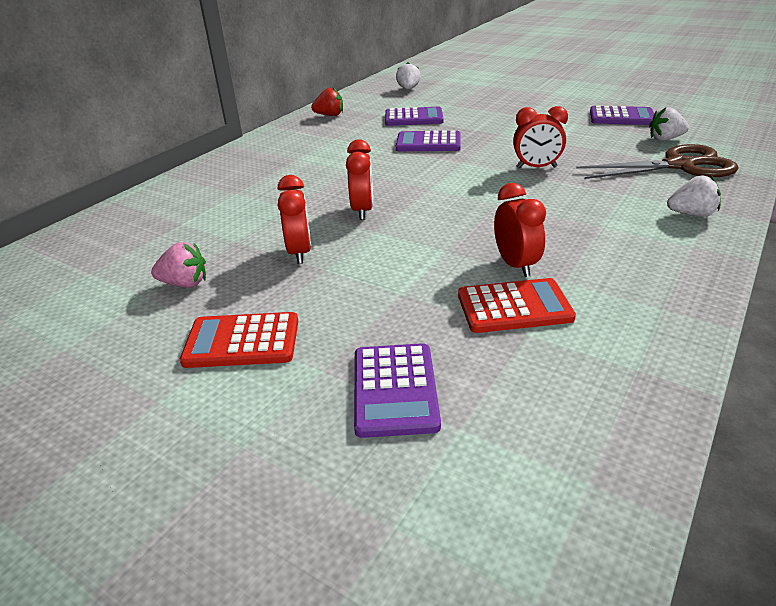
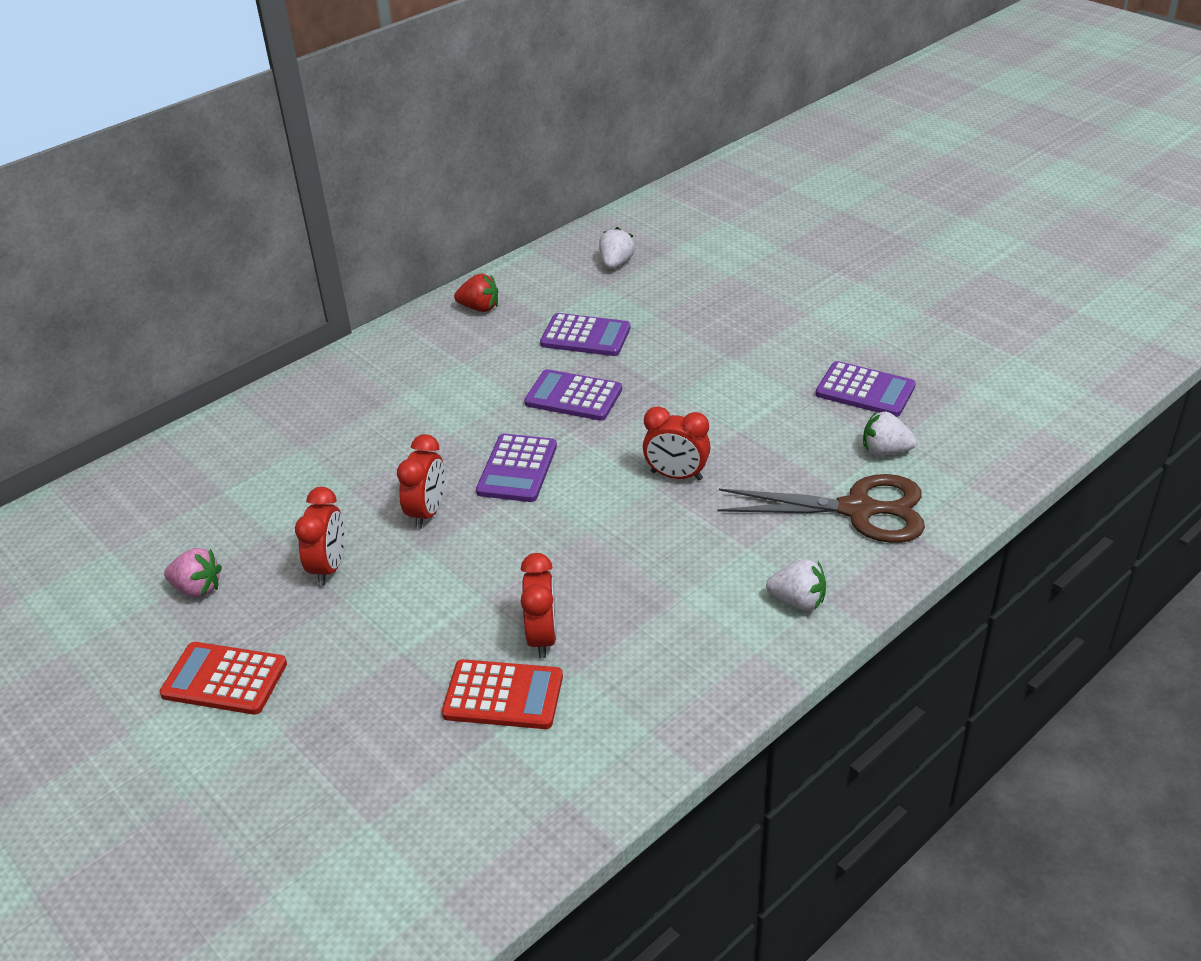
camera: 15 degrees right, 5 degrees up
purple calculator [354,343,441,438] -> purple calculator moved to [476,434,557,502]

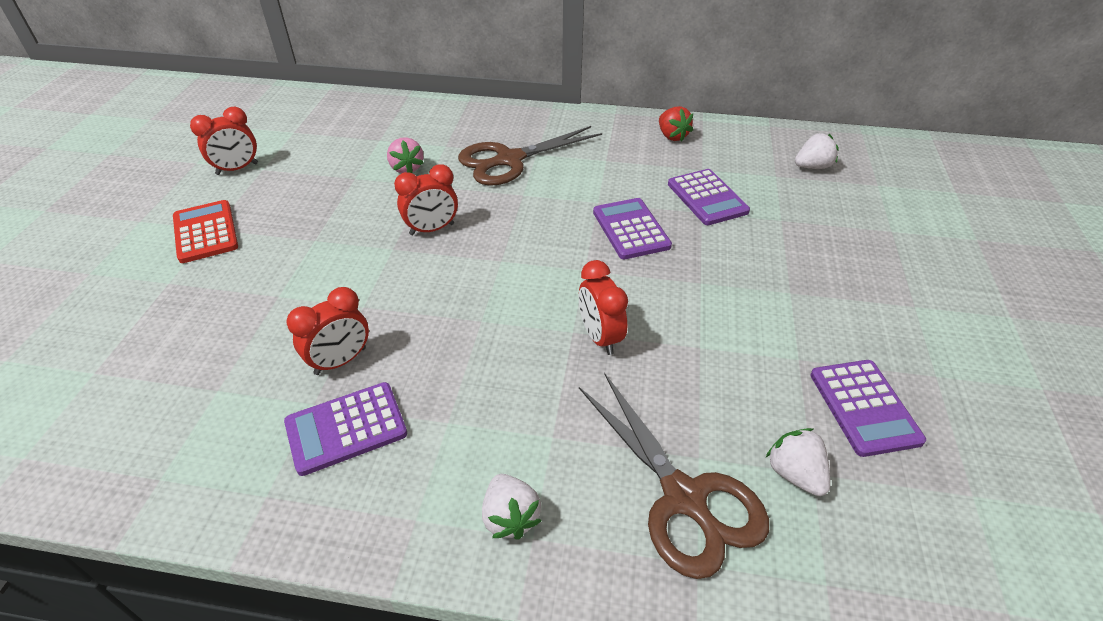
camera: 50 degrees right, 5 degrees up
pink strawberry [164,548,222,597] -> pink strawberry moved to [387,137,424,173]
red clock [295,487,345,586] -> red clock moved to [190,107,258,175]
red calculator [442,659,563,729] -> none
purple calculator [476,434,557,502] -> purple calculator moved to [284,382,407,476]
none -> brown scissors [458,126,602,186]

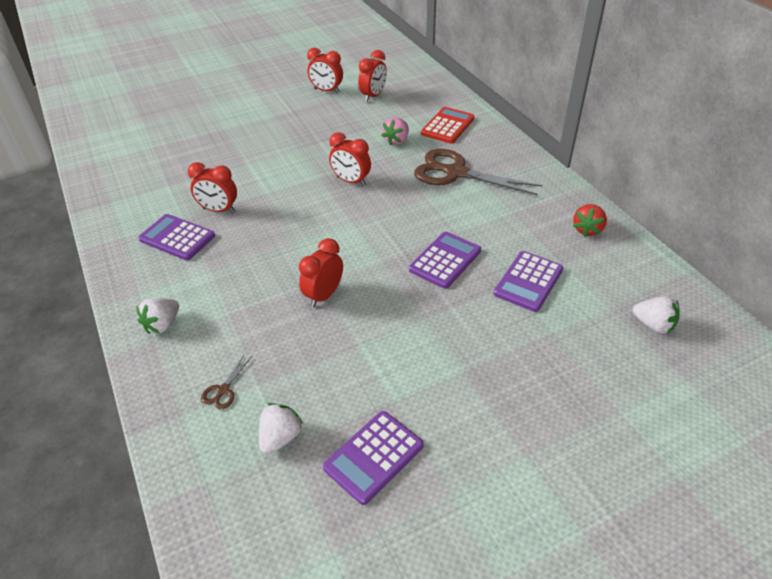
camera: 55 degrees right, 0 degrees up
red calculator [173,200,238,263] -> red calculator moved to [421,107,474,144]
brown scissors [579,373,769,579] -> brown scissors [201,355,251,409], size x0.40
none -> red clock [358,50,387,102]

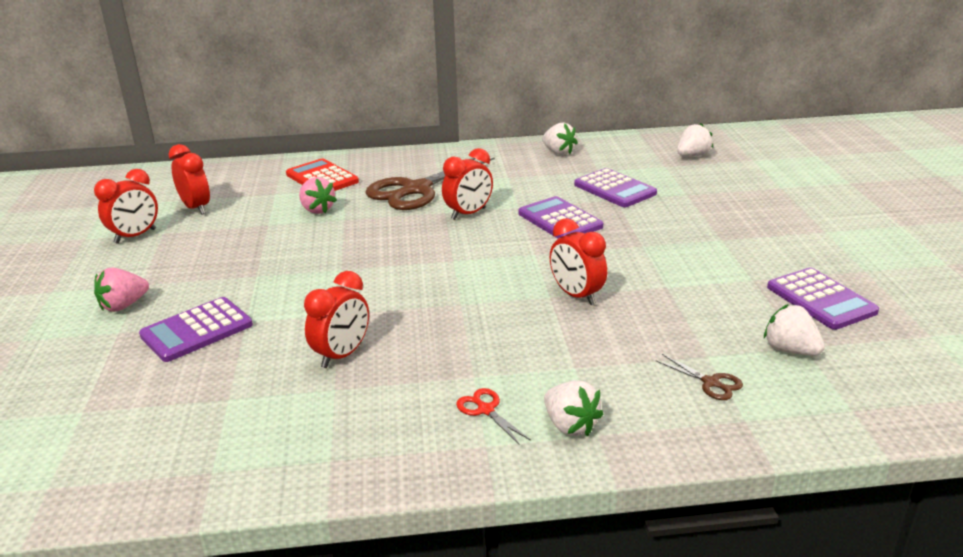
camera: 70 degrees left, 15 degrees down
purple calculator [138,214,215,260] -> purple calculator moved to [139,297,253,362]
red clock [329,132,371,186] -> red clock moved to [442,148,493,220]
red strawberry [573,204,607,237] -> white strawberry [542,123,578,155]
none -> pink strawberry [94,267,149,312]
none -> red scissors [456,388,531,445]

